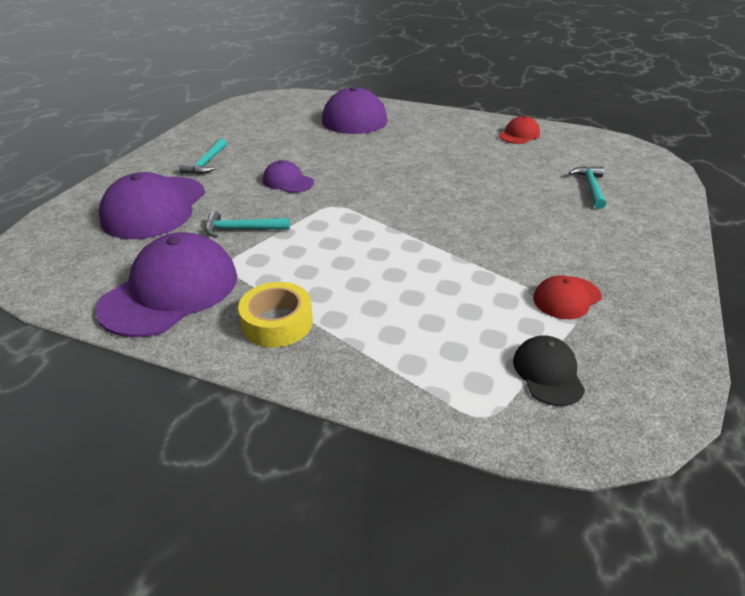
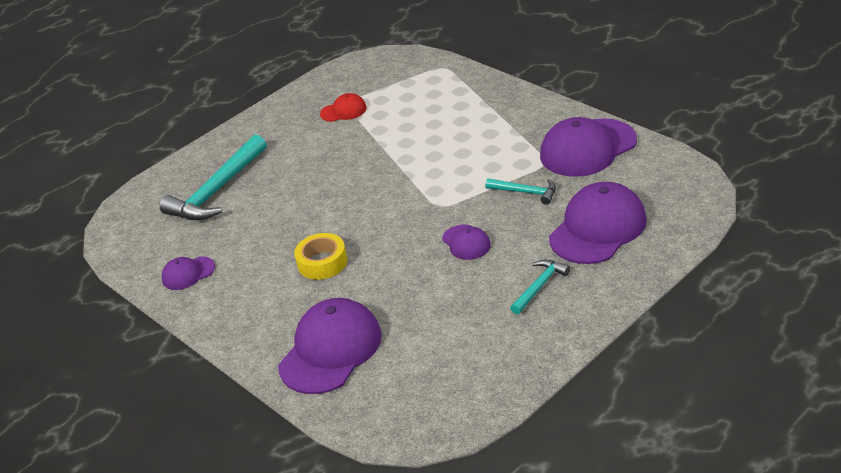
camera: 150 degrees left, 0 degrees up
yellow tape [238,282,313,347] -> yellow tape moved to [294,233,348,280]
red cap [499,116,540,144] -> purple cap [161,256,215,290]
black cap [513,335,585,406] -> none
turquoise hammer [569,166,606,209] -> turquoise hammer [160,135,267,220], size x1.94

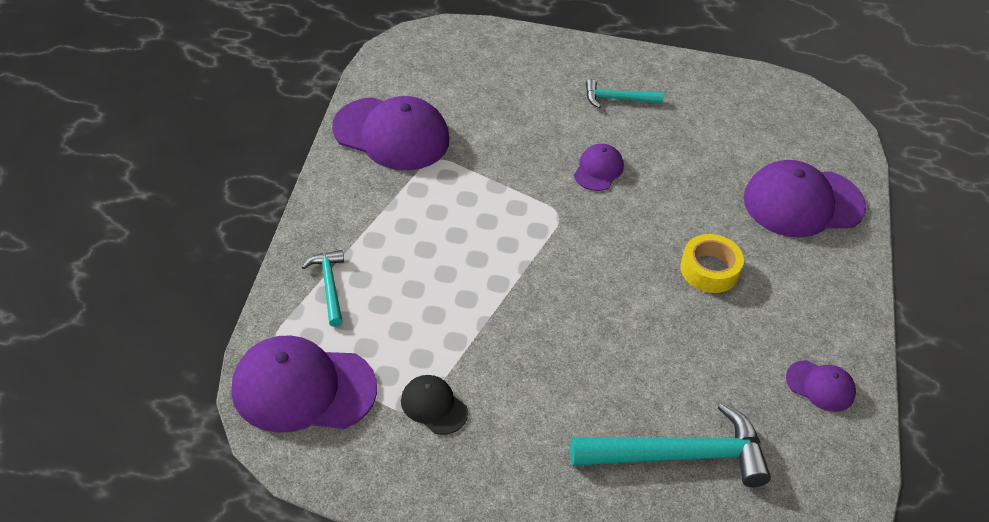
camera: 135 degrees left, 10 degrees up
red cap [320,93,367,122] -> black cap [401,375,468,435]
turquoise hammer [485,179,556,205] -> turquoise hammer moved to [302,250,344,327]
purple cap [549,182,647,264] -> purple cap moved to [231,336,377,433]

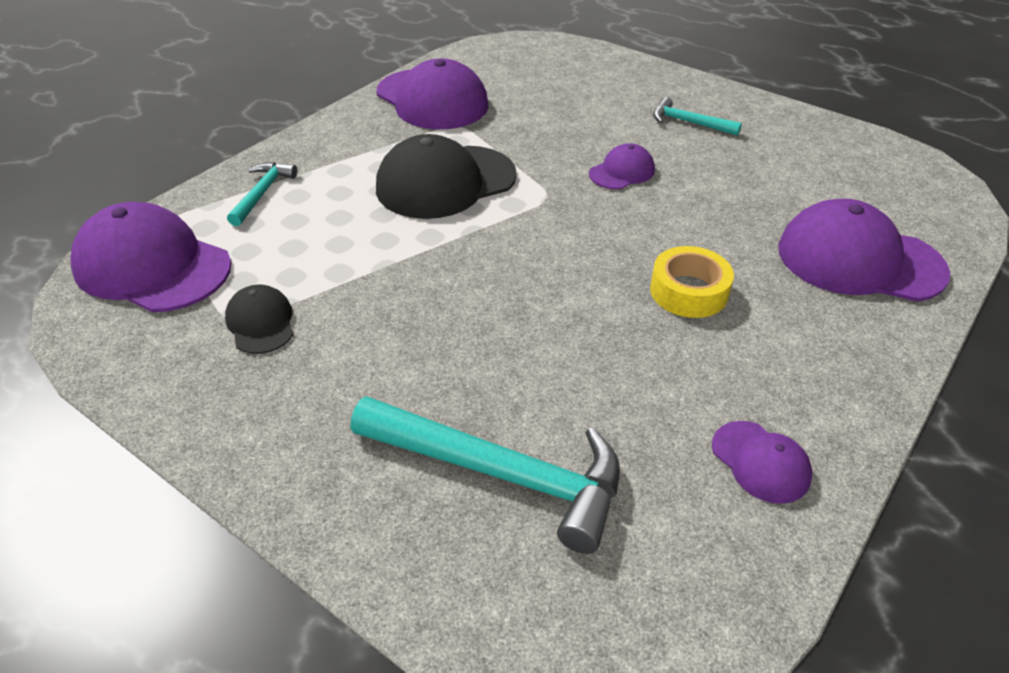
camera: 30 degrees right, 5 degrees down
none -> black cap [376,134,517,219]

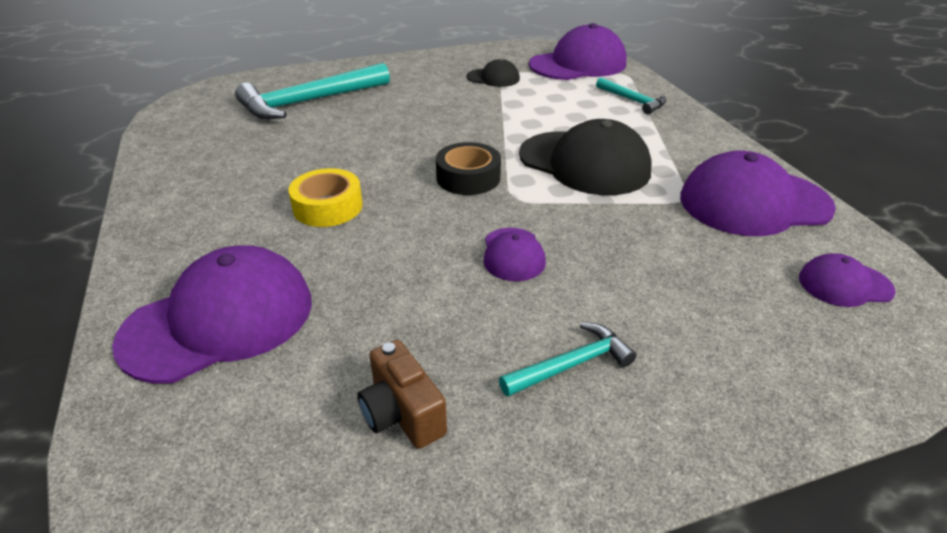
camera: 125 degrees right, 5 degrees down
black cap [376,134,517,219] -> black cap turned 120 degrees clockwise [519,119,652,195]
purple cap [712,421,812,504] -> purple cap moved to [799,253,896,307]
none -> brown camera [358,340,447,449]
none -> black tape [436,142,501,195]

